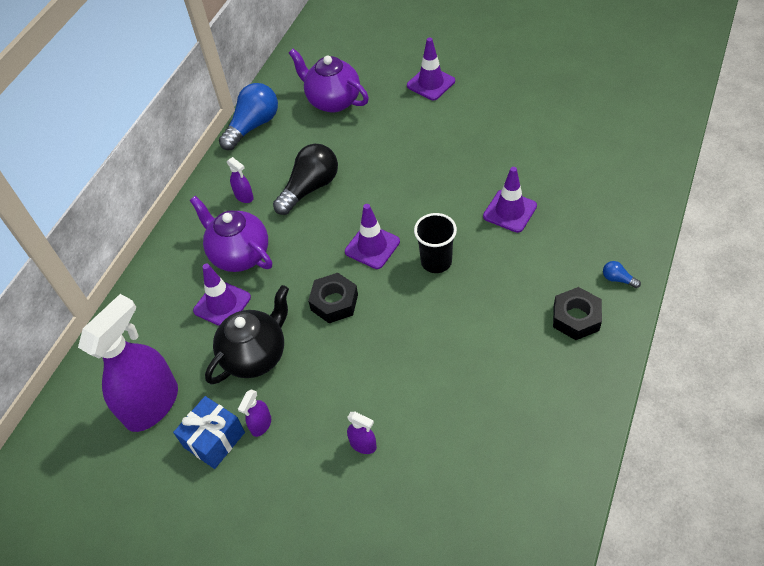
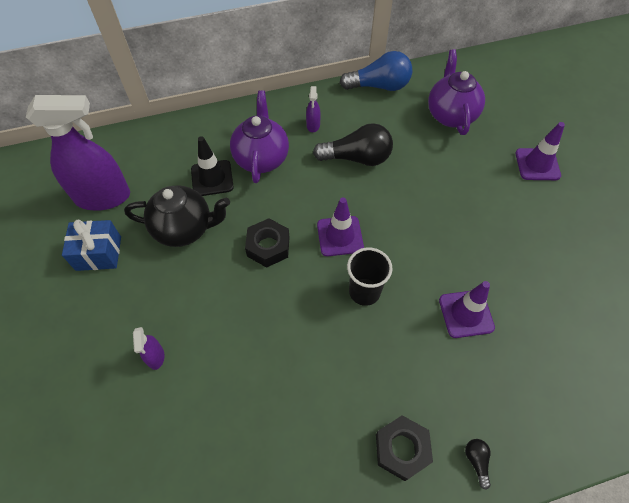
camera: 45 degrees right, 5 degrees up
purple traffic cone [193,264,251,326] -> black traffic cone [191,136,234,196]
purple spray bottle [238,389,271,437] -> none
blue light bulb [603,261,641,288] -> black light bulb [465,439,491,490]

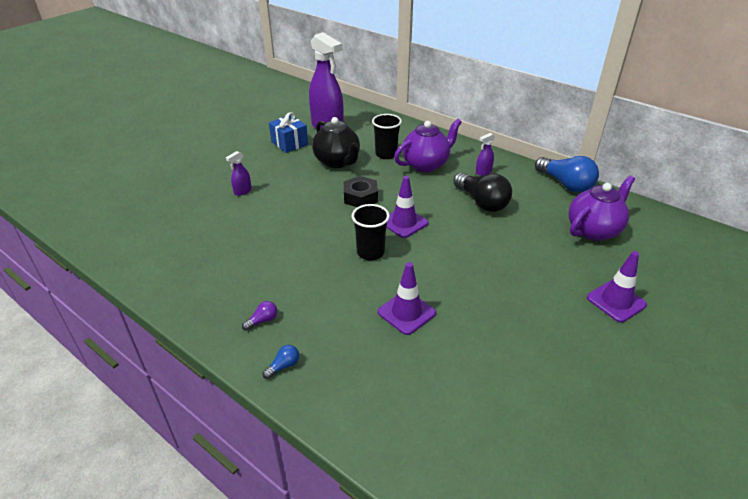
camera: 55 degrees right, 20 degrees down
black traffic cone [191,136,234,196] -> black cup [372,114,402,159]
black nut [376,415,433,481] -> purple light bulb [242,301,277,331]
black light bulb [465,439,491,490] -> blue light bulb [263,345,299,379]

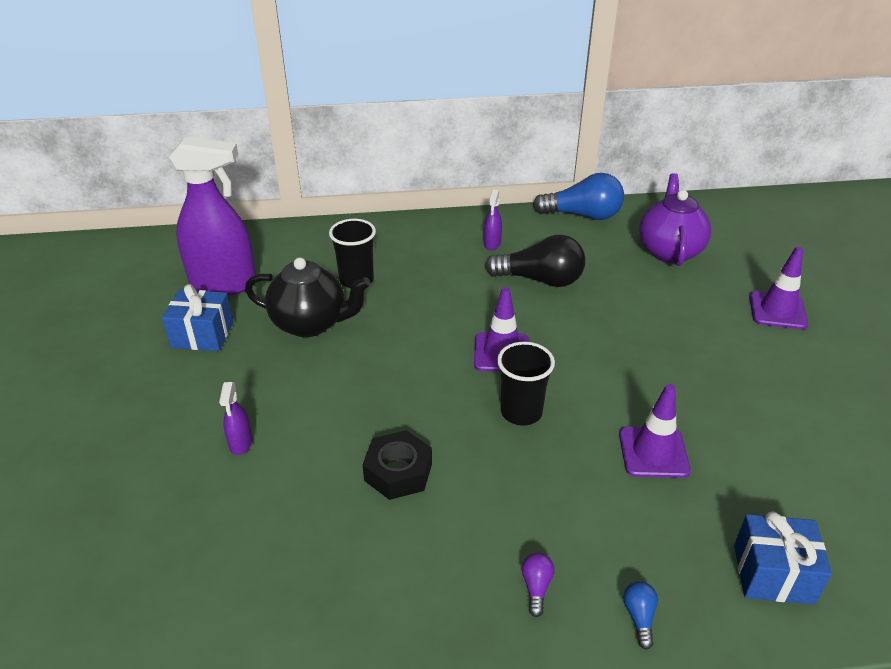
camera: 45 degrees left, 0 degrees up
black nut [344,176,378,207] -> black nut moved to [363,430,432,500]
purple teapot [394,119,462,172] -> none
none -> blue gift [734,511,832,605]

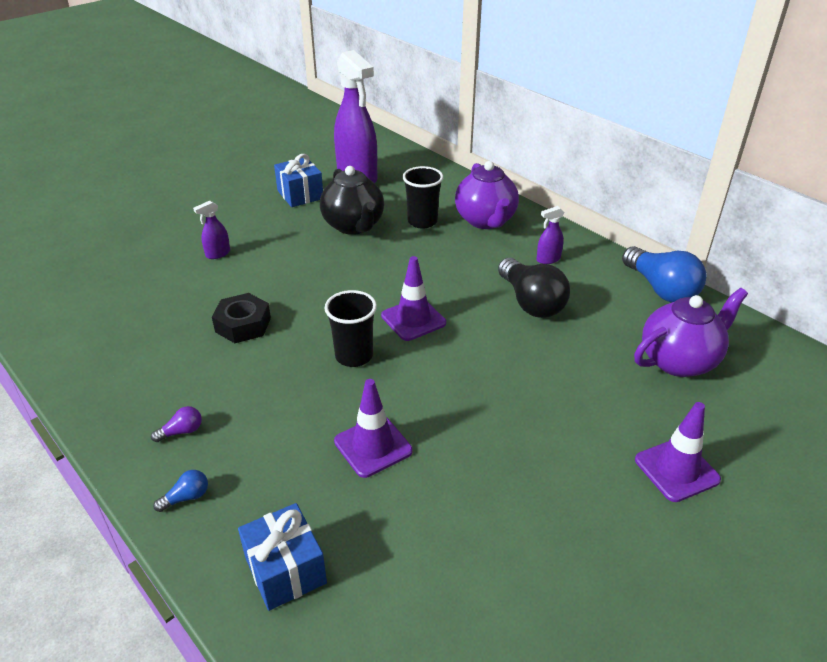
camera: 55 degrees right, 0 degrees up
none -> purple teapot [455,161,519,229]

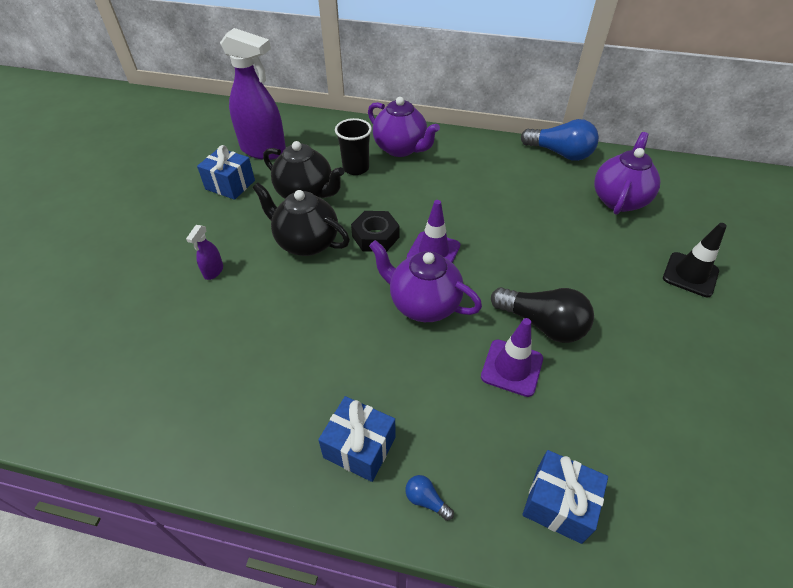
camera: 35 degrees left, 10 degrees up
purple light bulb [151,406,202,442] -> blue gift [318,396,395,482]
blue light bulb [153,470,208,512] -> blue light bulb turned 75 degrees counterclockwise [405,475,454,521]
black nut [212,293,271,343] -> black nut moved to [351,211,400,252]
black cup [325,290,377,367] -> purple teapot [369,240,482,322]
black light bulb [498,258,570,318] -> black light bulb moved to [491,287,594,343]
purple spray bottle [537,206,565,264] -> none
purple traffic cone [635,402,721,502] -> black traffic cone [663,223,727,297]
none -> black teapot [252,182,350,256]

